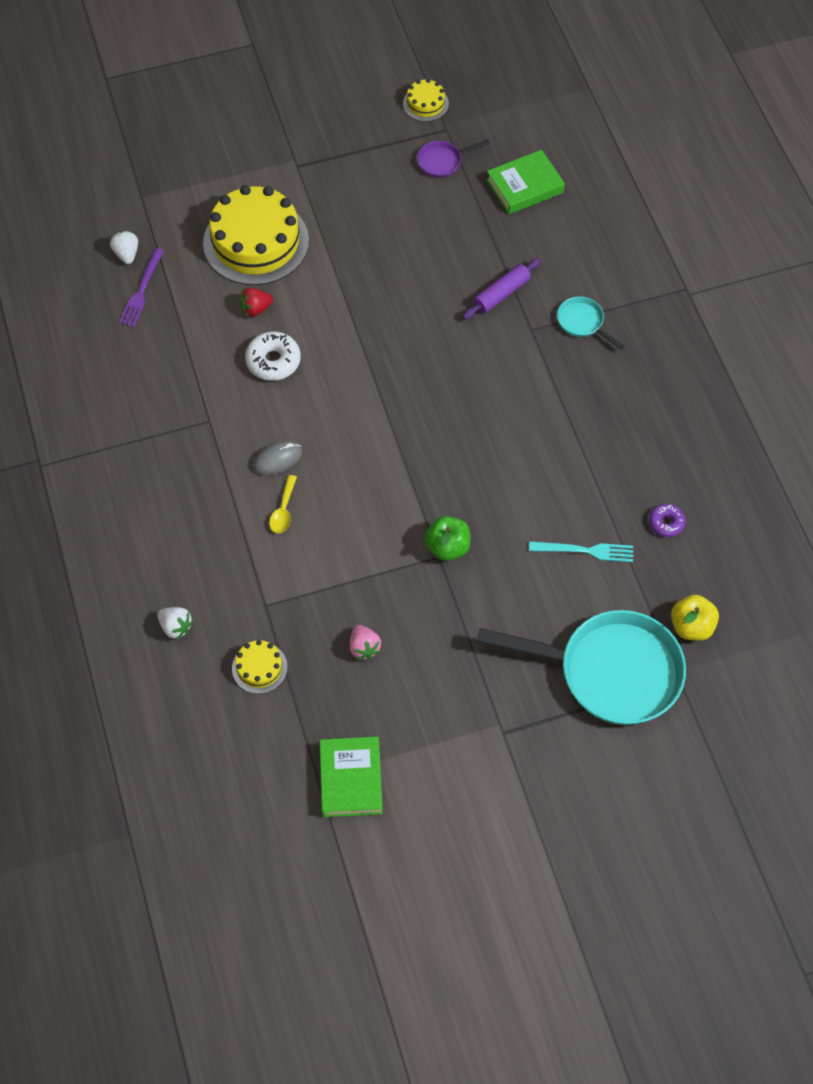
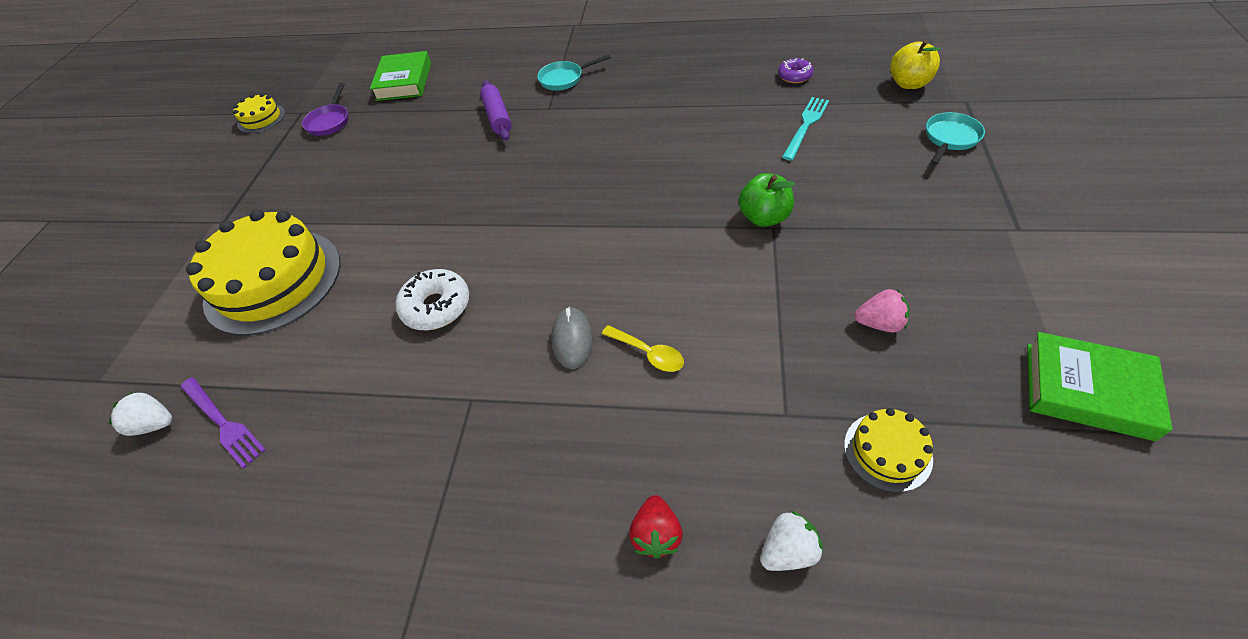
camera: 60 degrees left, 10 degrees down
red strawberry [240,288,273,317] -> red strawberry moved to [629,495,683,559]
turquoise pan [477,610,686,725] -> turquoise pan [926,112,985,165], size x0.43

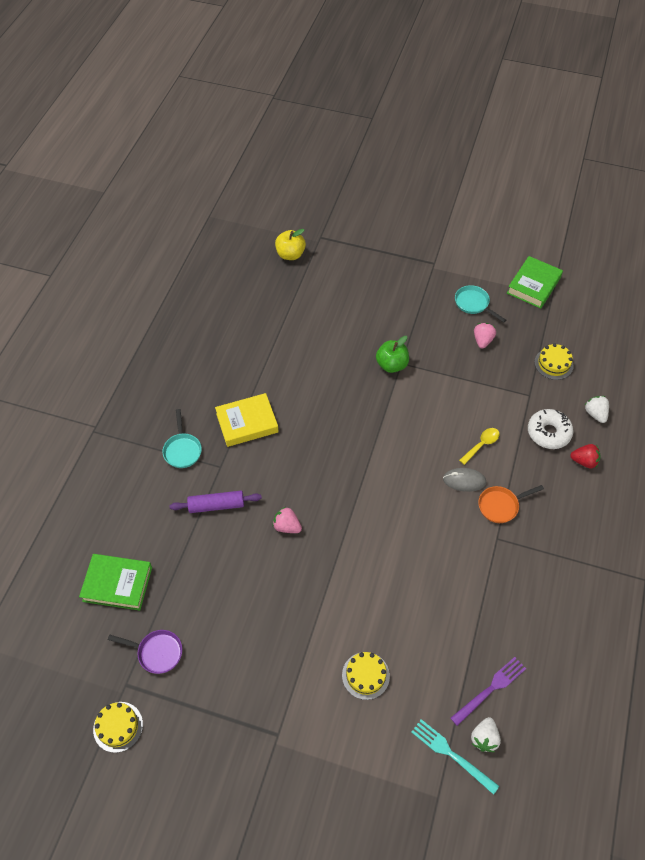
camera: 85 degrees left, 5 degrees up
yellow cake [186,210,341,336] -> yellow cake [342,652,390,700], size x0.46
white donut [396,269,469,330] -> white donut moved to [528,409,573,449]
purple donut [778,58,813,83] -> none
turquoise fork [782,97,829,161] -> turquoise fork moved to [411,719,499,795]
turquoise pan [926,112,985,165] -> turquoise pan moved to [455,285,506,323]
none -> yellow book [215,393,279,447]
none -> pink strawberry [273,507,302,533]
none -> orange pan [478,485,544,523]

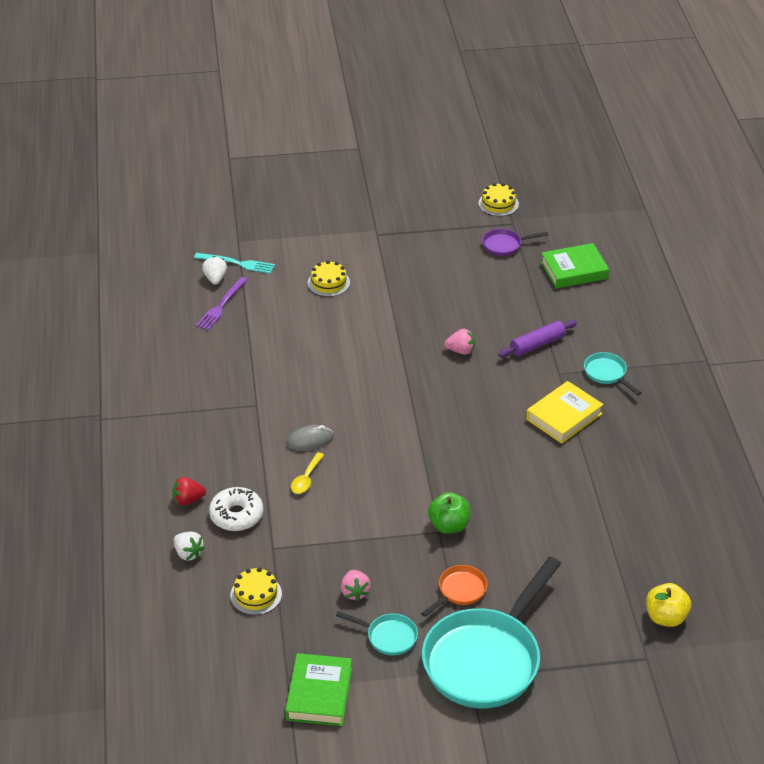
camera: 155 degrees right, 15 degrees down
orange pan [478,485,544,523] -> orange pan moved to [421,565,487,617]
none -> turquoise pan [422,557,561,708]

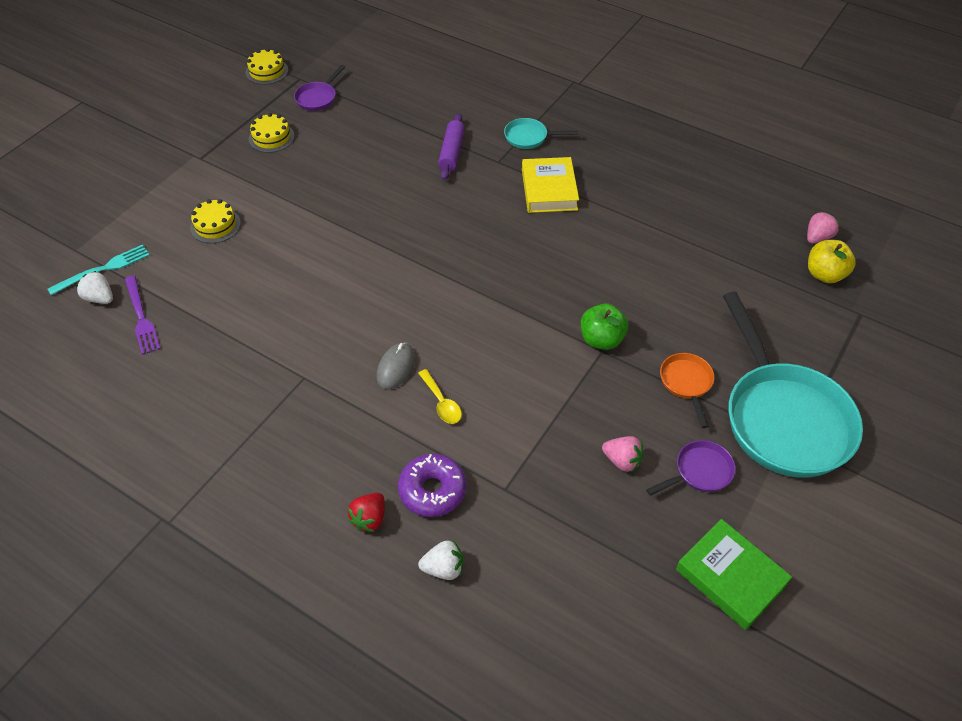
camera: 50 degrees left, 10 degrees up
white donut [209,487,263,531] -> purple donut [398,454,466,517]
yellow cake [230,567,282,615] -> yellow cake moved to [249,113,295,153]
turquoise pan [336,611,418,655] -> purple pan [646,440,736,495]
pink strawberry [444,329,475,355] -> pink strawberry moved to [807,211,840,244]
green book [541,243,609,289] -> none

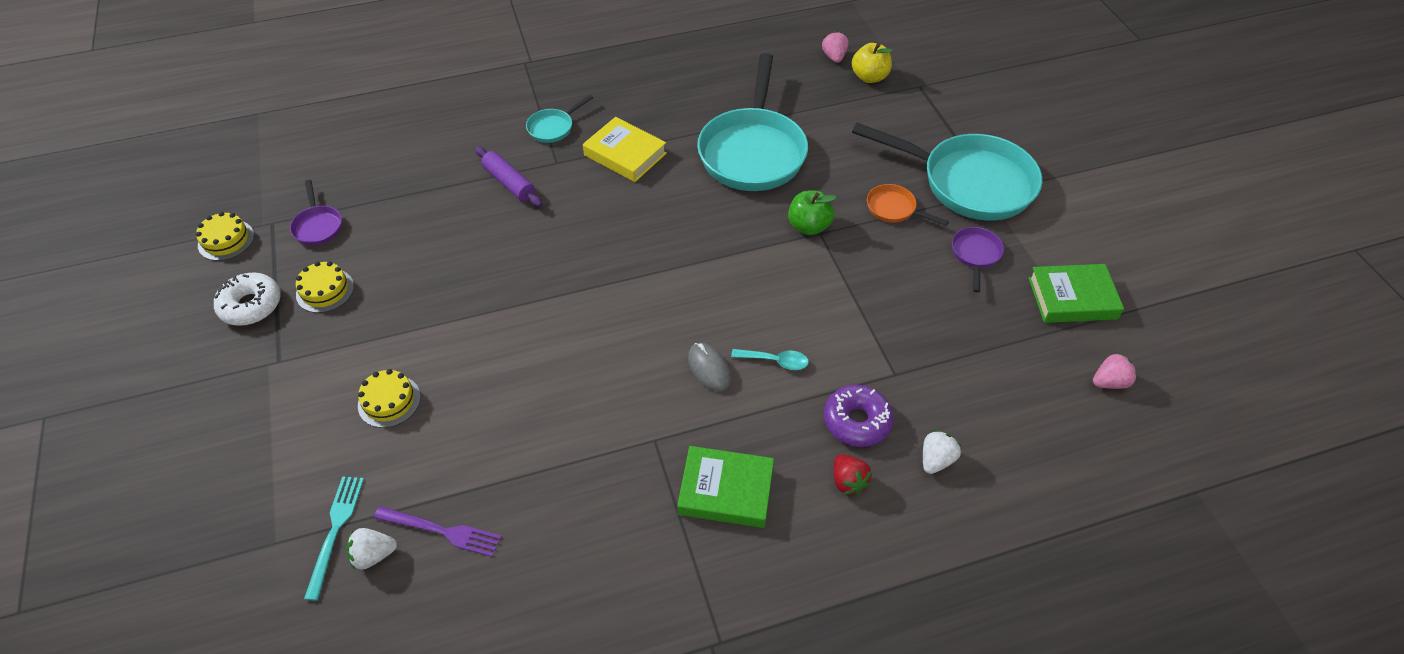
camera: 50 degrees left, 0 degrees up
yellow spoon [418,369,462,424] -> turquoise spoon [731,349,809,370]
pink strawberry [602,436,644,472] -> pink strawberry moved to [1093,353,1137,389]
none -> white donut [214,272,281,326]
none -> green book [677,446,774,528]
none -> turquoise pan [697,53,808,191]

